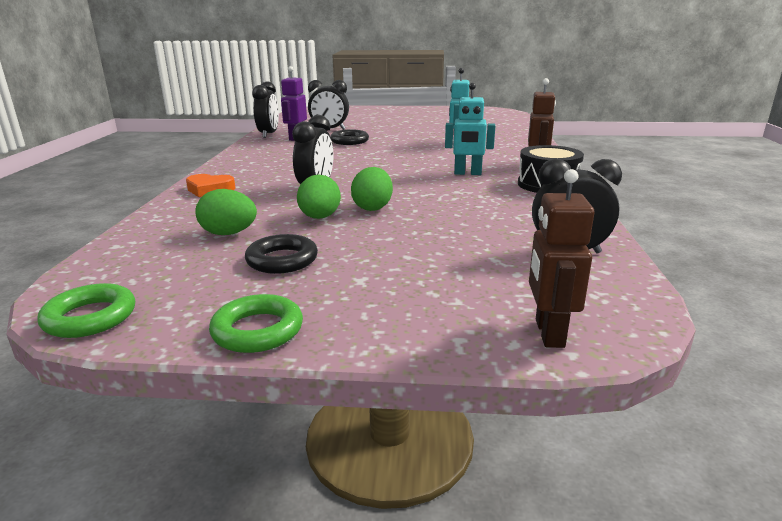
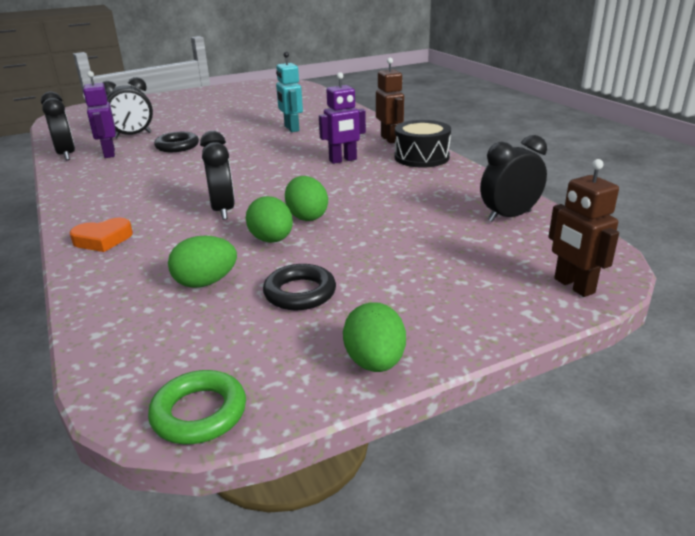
camera: 30 degrees left, 5 degrees up
green ring [209,294,303,353] -> green egg [343,302,406,372]
turquoise robot [445,83,495,175] -> purple robot [319,72,366,164]

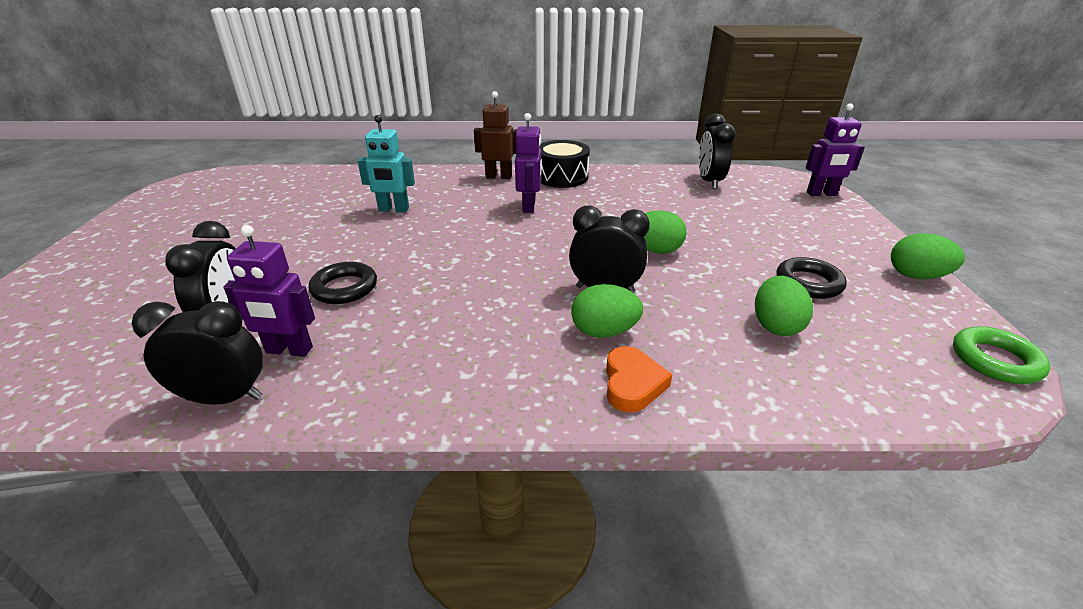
camera: 65 degrees left, 5 degrees up
green egg [246,196,293,243] -> green egg moved to [571,284,643,338]
brown robot [548,159,619,297] -> purple robot [806,104,865,196]

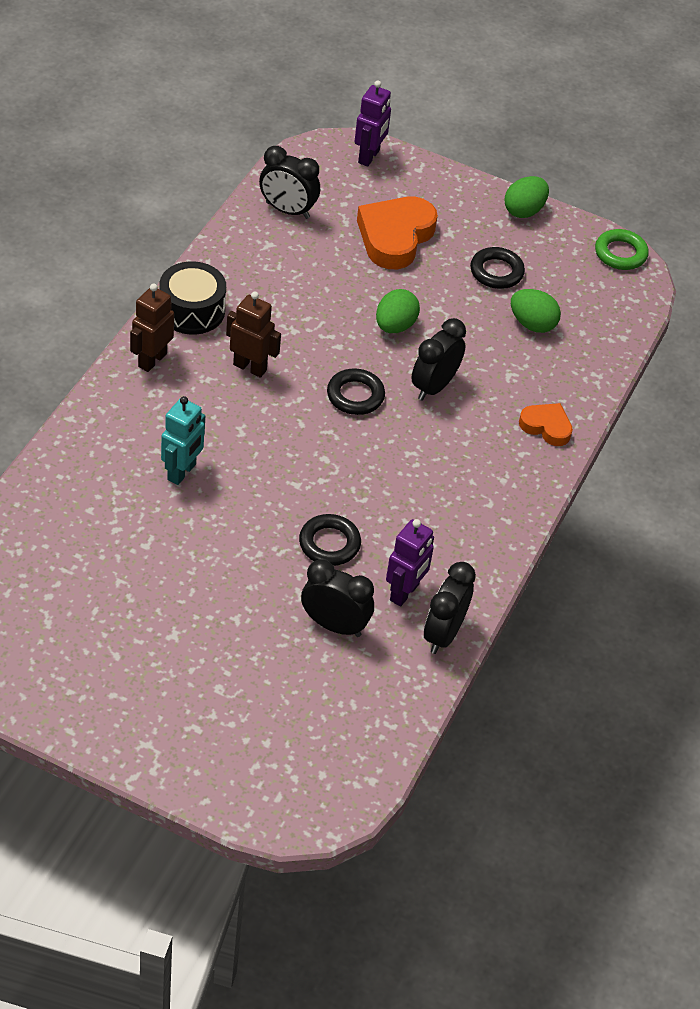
camera: 70 degrees left, 15 degrees up
purple robot [515,113,542,213] -> brown robot [226,292,281,378]
green egg [571,284,643,338] -> none
none -> black ring [327,368,385,415]
none -> orange heart [357,197,438,269]

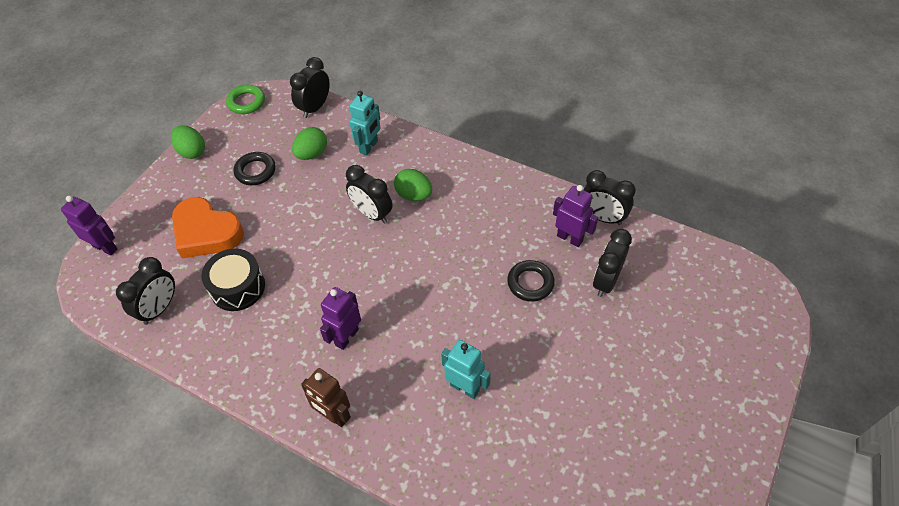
camera: 80 degrees left, 5 degrees up
black drum [159,261,226,335] -> black drum moved to [201,249,265,311]
brown robot [226,292,281,378] -> purple robot [320,287,361,350]
black ring [327,368,385,415] -> none
green egg [376,289,420,333] -> green egg moved to [394,169,432,201]
orange heart [519,403,573,446] -> none
none -> black clock [290,57,330,118]
none -> turquoise robot [349,91,381,156]

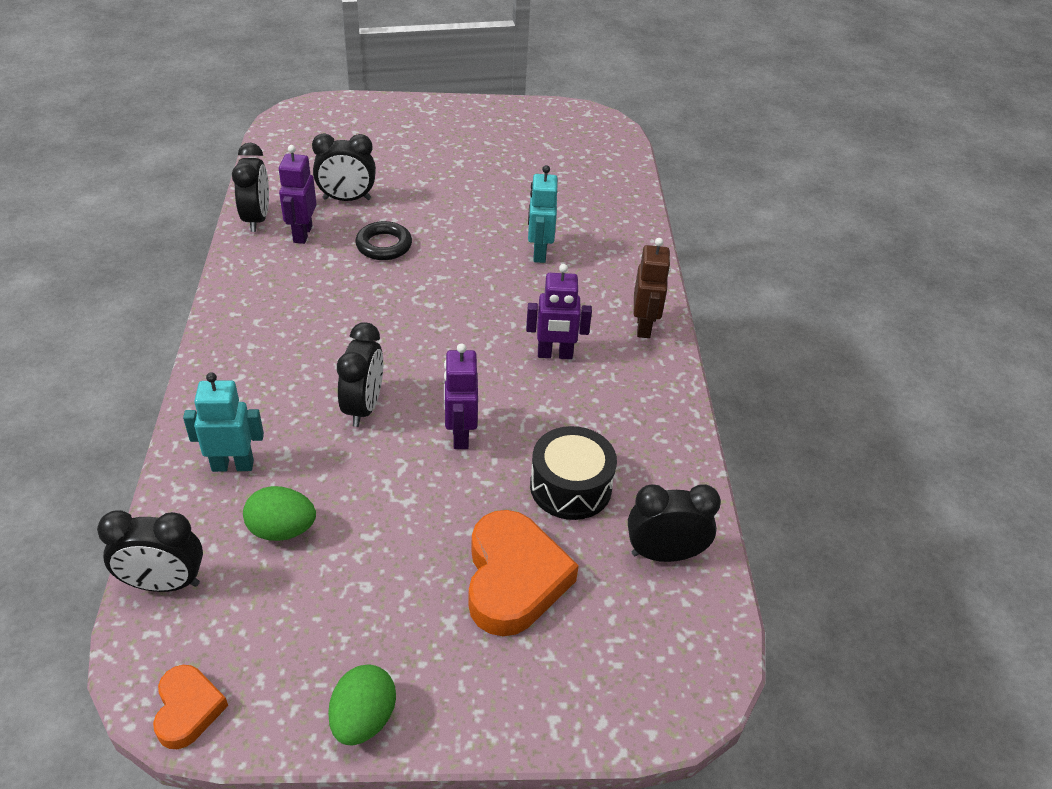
camera: 125 degrees left, 10 degrees down
purple robot [61,196,118,256] -> purple robot moved to [444,343,478,449]
green ring [226,85,265,114] -> orange heart [153,665,228,749]
black ring [234,152,276,185] -> none
green egg [394,169,432,201] -> none

